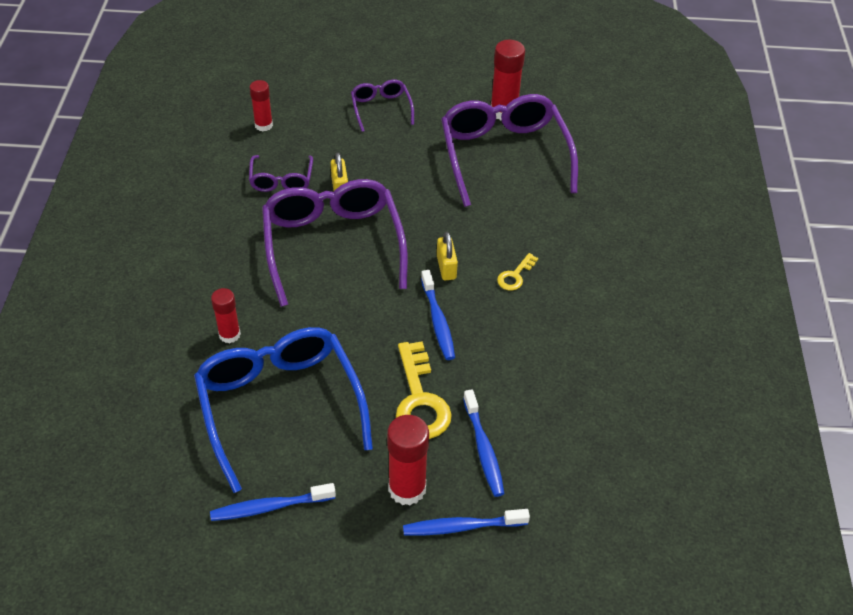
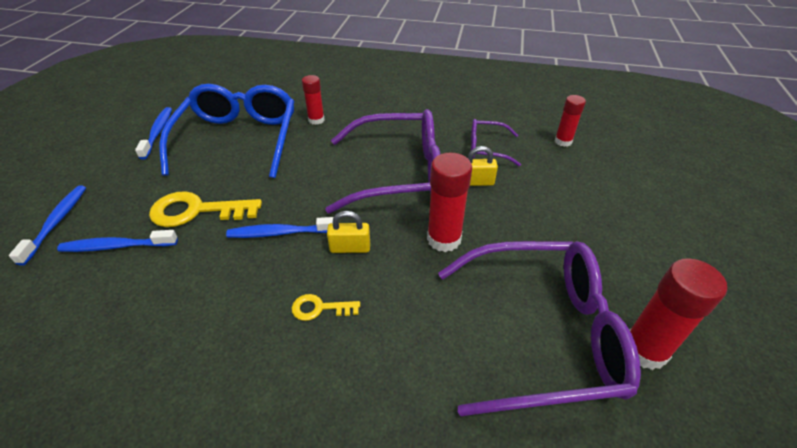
camera: 100 degrees right, 5 degrees down
blue glasses [194,327,373,493] -> blue glasses turned 75 degrees counterclockwise [159,84,294,178]
purple glasses [351,80,414,132] -> none
red glue stick [387,415,429,505] -> red glue stick moved to [427,153,472,252]
yellow key [497,253,538,291] -> yellow key turned 45 degrees counterclockwise [292,294,360,321]

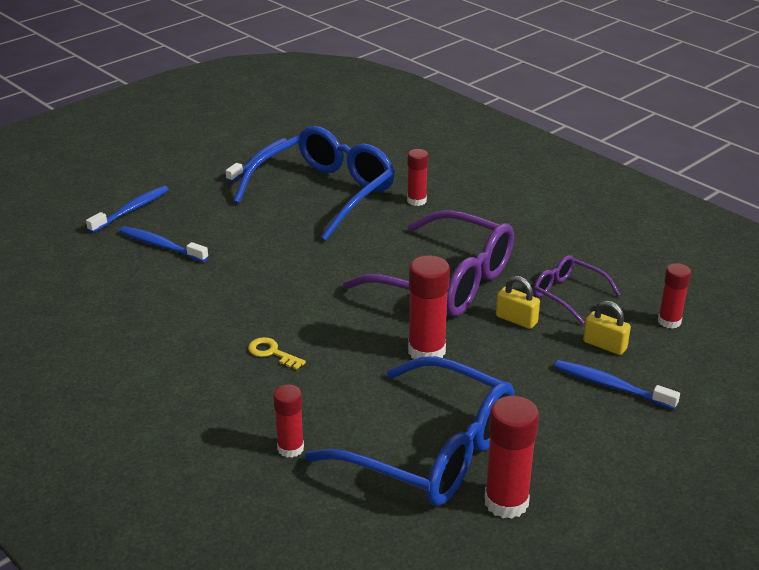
camera: 35 degrees right, 10 degrees down
yellow key [149,191,262,227] -> none
blue toothbrush [226,217,333,238] -> blue toothbrush moved to [555,360,680,410]
yellow padlock [327,211,370,253] -> yellow padlock moved to [583,300,631,355]
purple glasses [438,241,641,416] -> blue glasses [305,356,514,505]
none -> red glue stick [273,384,304,458]

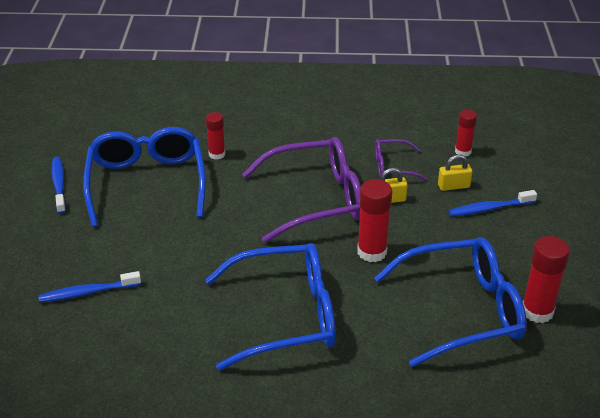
camera: 45 degrees left, 5 degrees up
blue toothbrush [86,186,169,233] -> none
yellow key [248,337,306,370] -> blue glasses [205,243,336,371]
red glue stick [273,384,304,458] -> none

